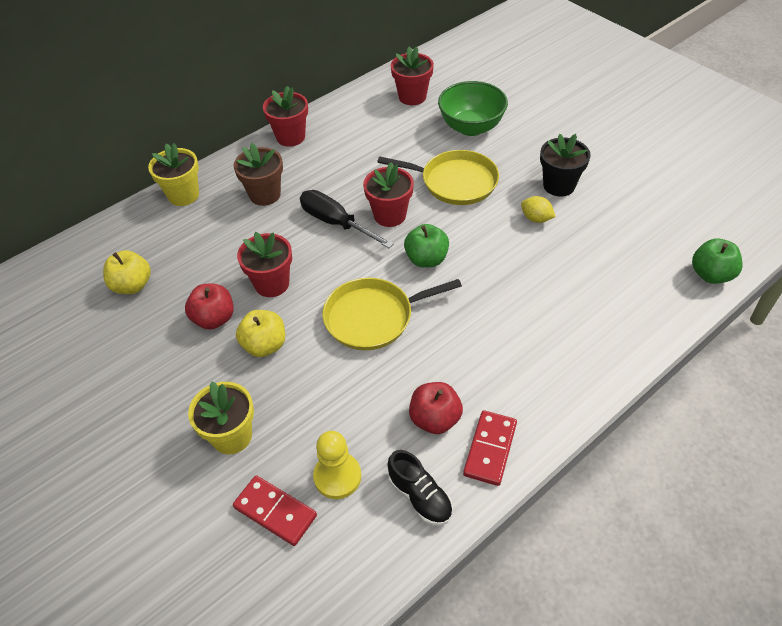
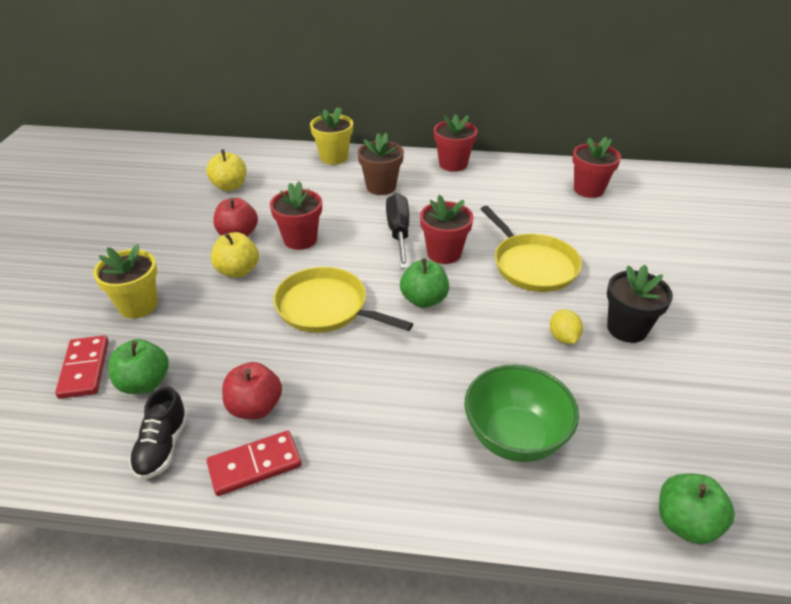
camera: 45 degrees right, 10 degrees down
yellow pawn [313,431,361,499] -> green apple [108,339,169,394]
green bowl [438,81,508,136] -> green bowl moved to [465,364,579,462]

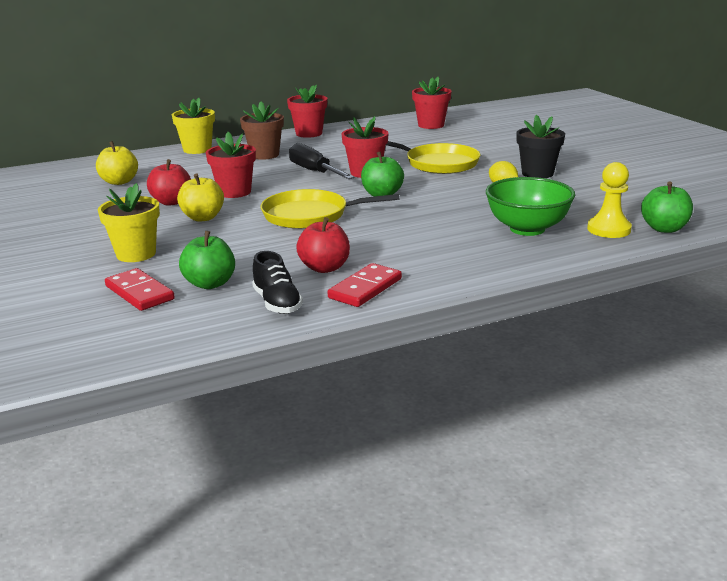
camera: 30 degrees left, 15 degrees down
none -> yellow pawn [587,162,632,238]

